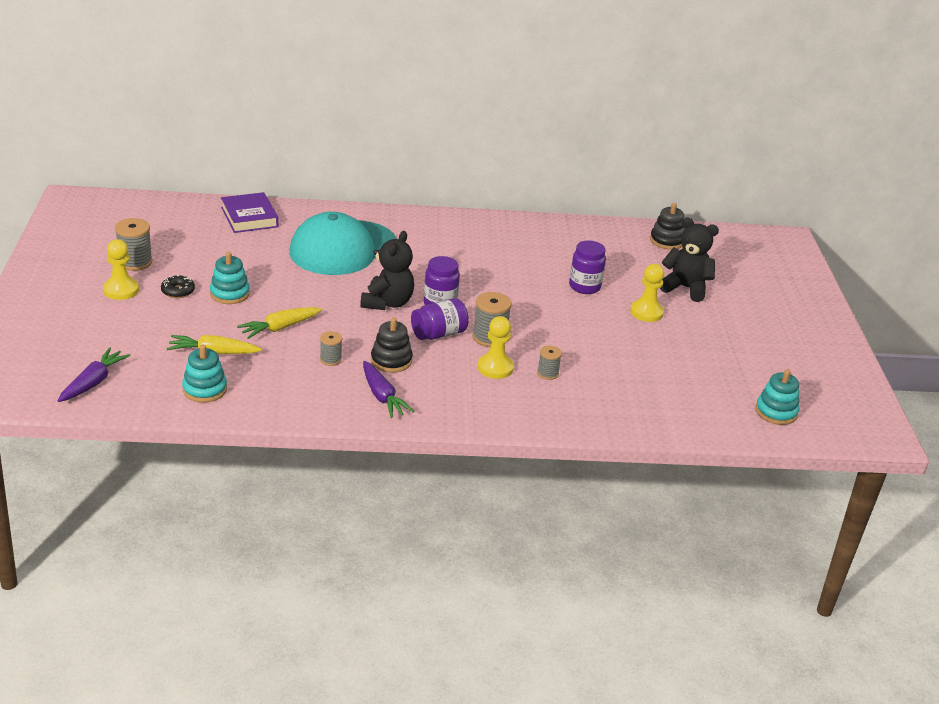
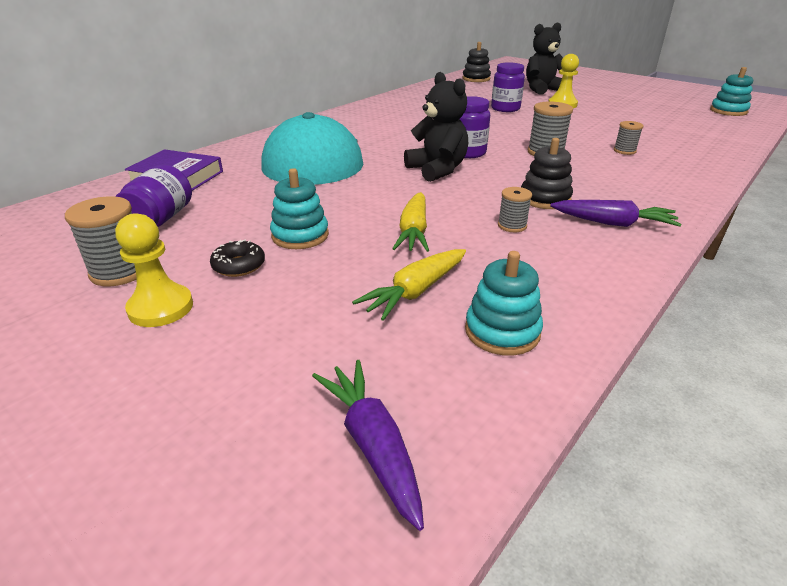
camera: 45 degrees left, 0 degrees up
purple jar [411,298,469,340] -> purple jar moved to [115,164,192,227]
yellow pawn [478,316,514,379] -> none

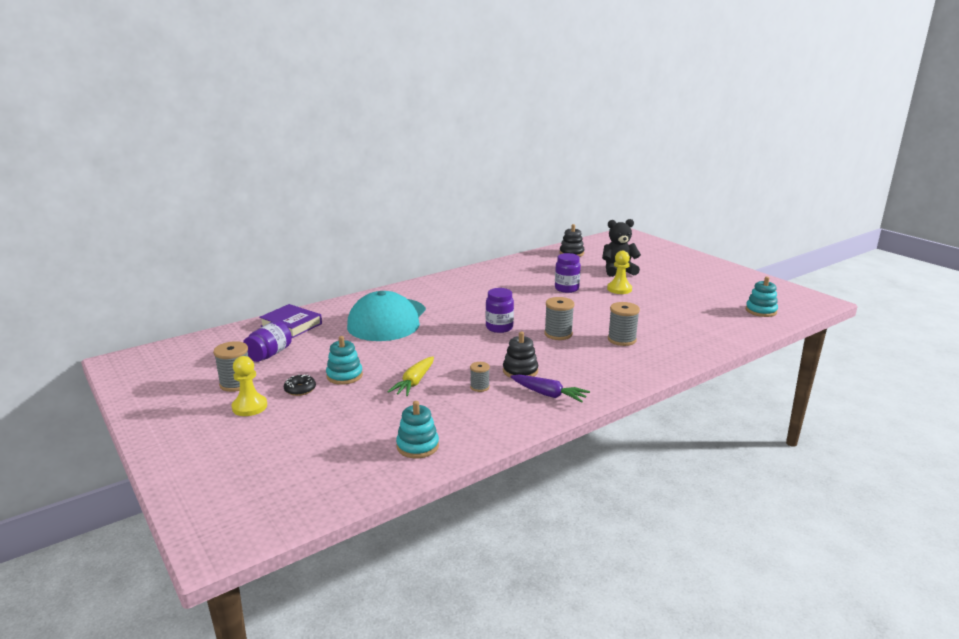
camera: 15 degrees right, 10 degrees down
purple carrot [312,360,424,531] -> none
yellow carrot [352,249,466,321] -> none
black teddy bear [404,72,468,182] -> none
grey spool [614,121,643,155] -> grey spool [608,302,640,346], size x1.67

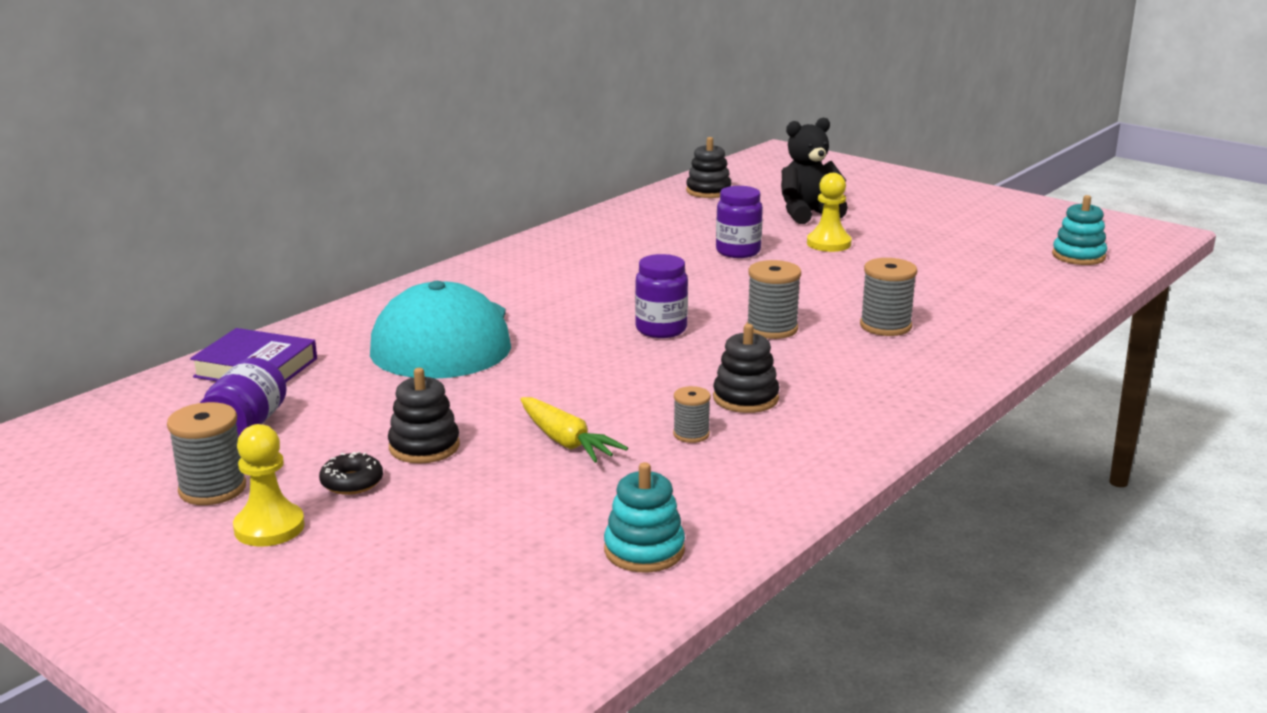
camera: 15 degrees left, 0 degrees up
turquoise stacking toy [326,336,363,385] -> black stacking toy [388,368,460,464]
yellow carrot [387,357,434,396] -> yellow carrot turned 45 degrees counterclockwise [520,397,628,463]
purple carrot [510,375,590,403] -> none

